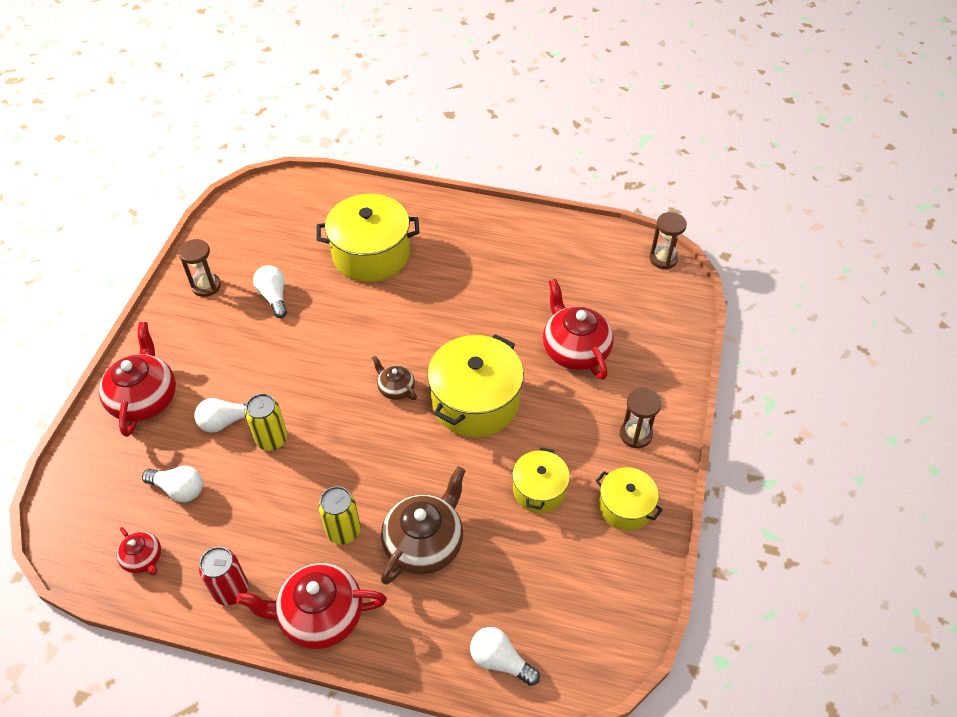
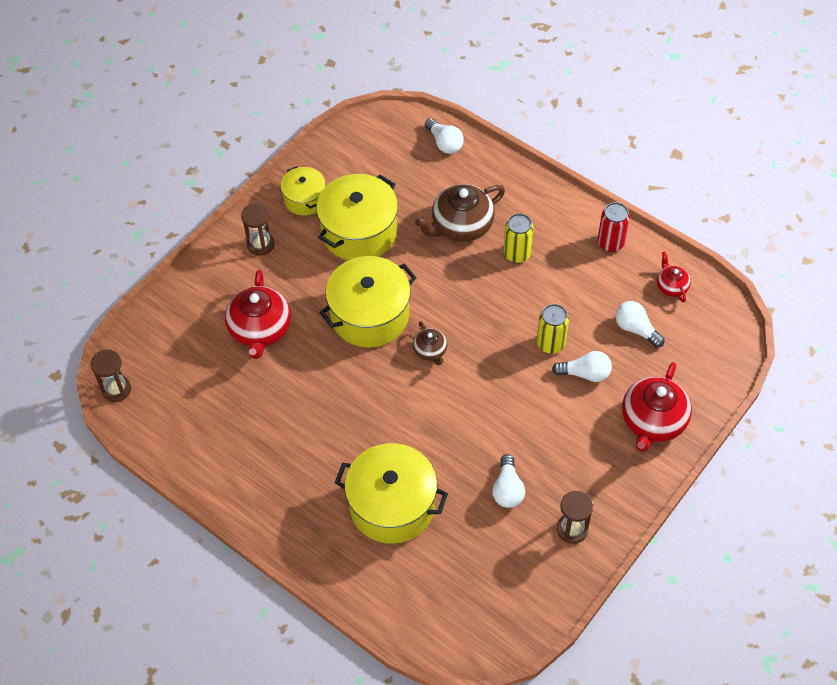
camera: 155 degrees left, 5 degrees up
red teapot [237,563,387,649] -> none
yellow pot [512,447,570,513] -> yellow pot [316,174,398,260], size x1.76

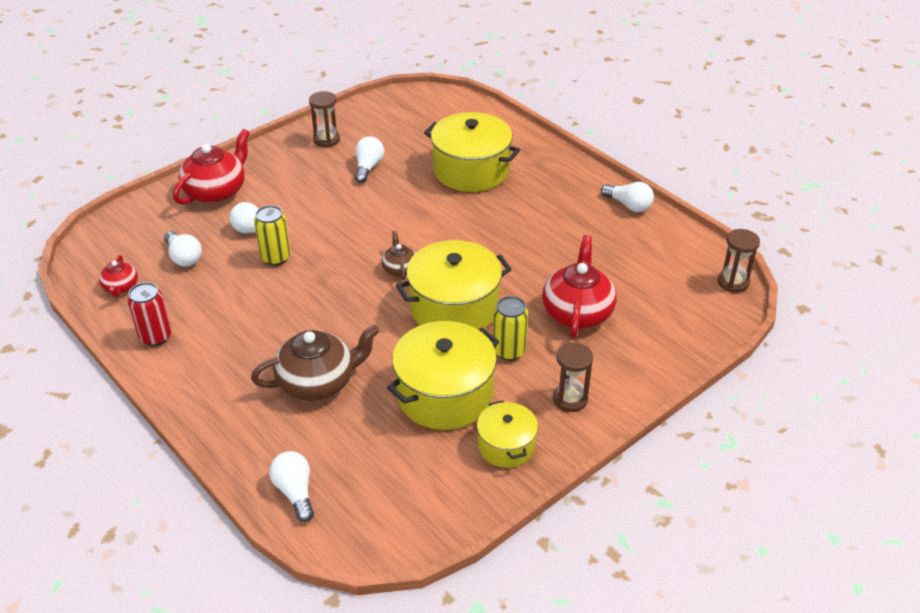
camera: 170 degrees left, 15 degrees down
yellow can [503,213,534,263] -> yellow can moved to [493,296,528,361]
none -> white light bulb [601,182,654,212]

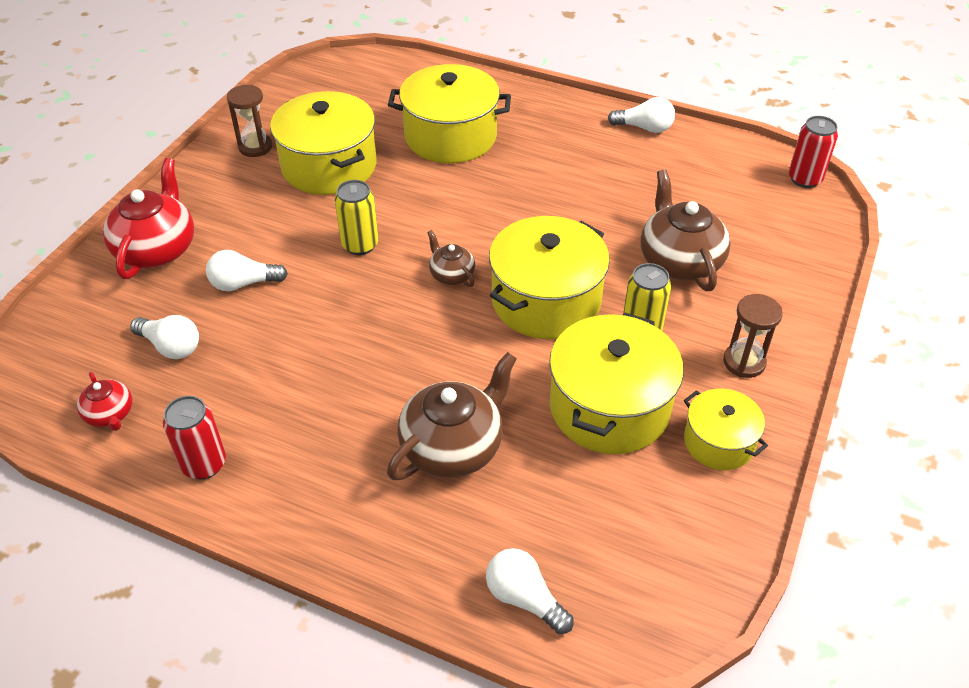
camera: 25 degrees left, 5 degrees up
yellow can [254,205,291,266] -> yellow can moved to [335,180,378,255]
white light bulb [355,136,384,183] -> yellow pot [270,91,376,195]
red teapot [542,235,617,338] -> brown teapot [641,169,730,291]
brown hourglass [718,229,760,293] -> red can [789,116,838,188]

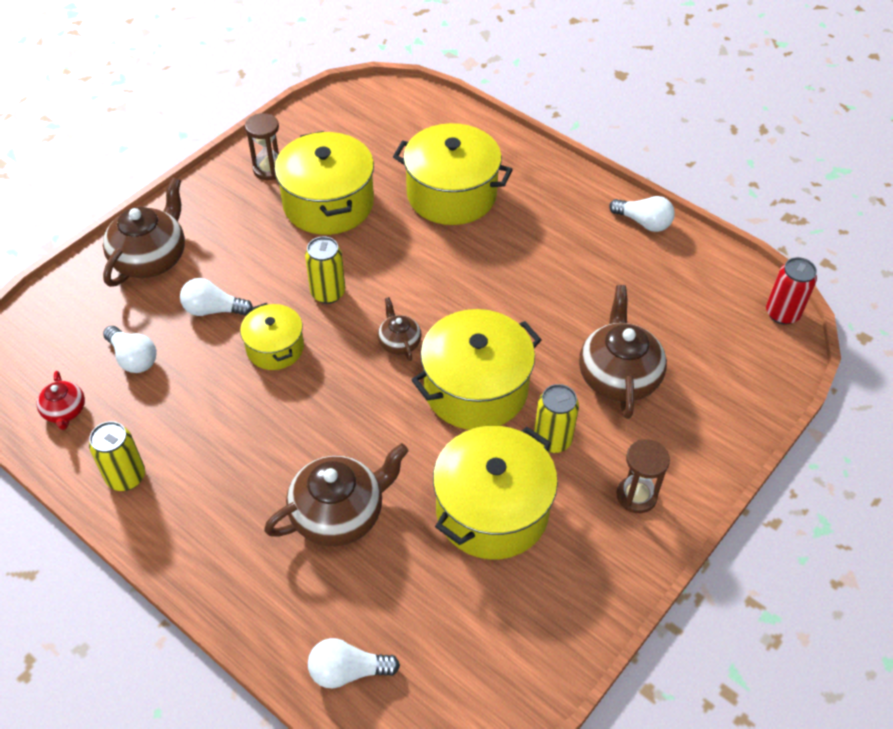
camera: 15 degrees right, 5 degrees up
red teapot [103,158,194,279] -> brown teapot [103,177,185,287]
red can [163,396,226,479] -> yellow can [89,421,145,491]
white light bulb [486,548,574,634] -> white light bulb turned 60 degrees counterclockwise [308,638,400,688]
yellow pot [684,389,768,470] -> yellow pot moved to [240,303,304,370]

